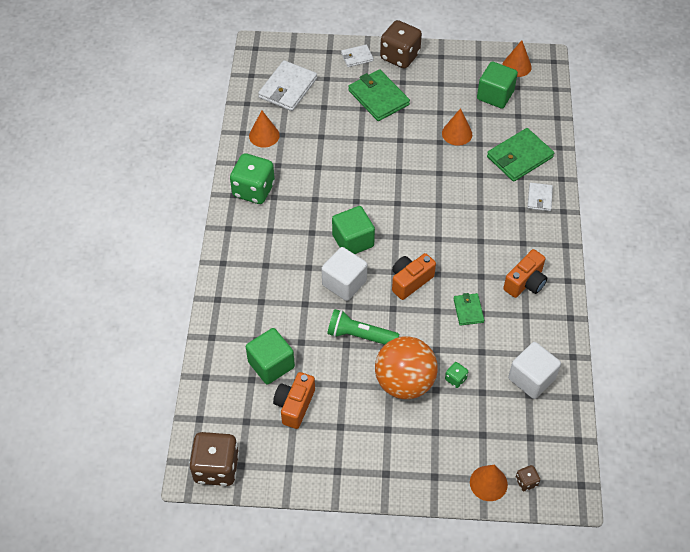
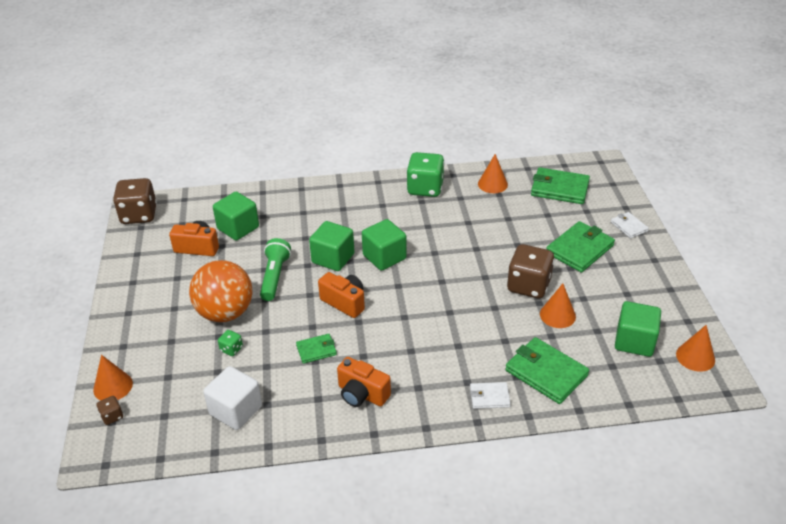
camera: 80 degrees right, 15 degrees down
white wallet [258,60,317,111] -> green wallet [531,167,590,204]
white cube [322,247,367,301] -> green cube [309,221,354,271]
brown dice [380,20,422,69] -> brown dice moved to [507,244,555,298]

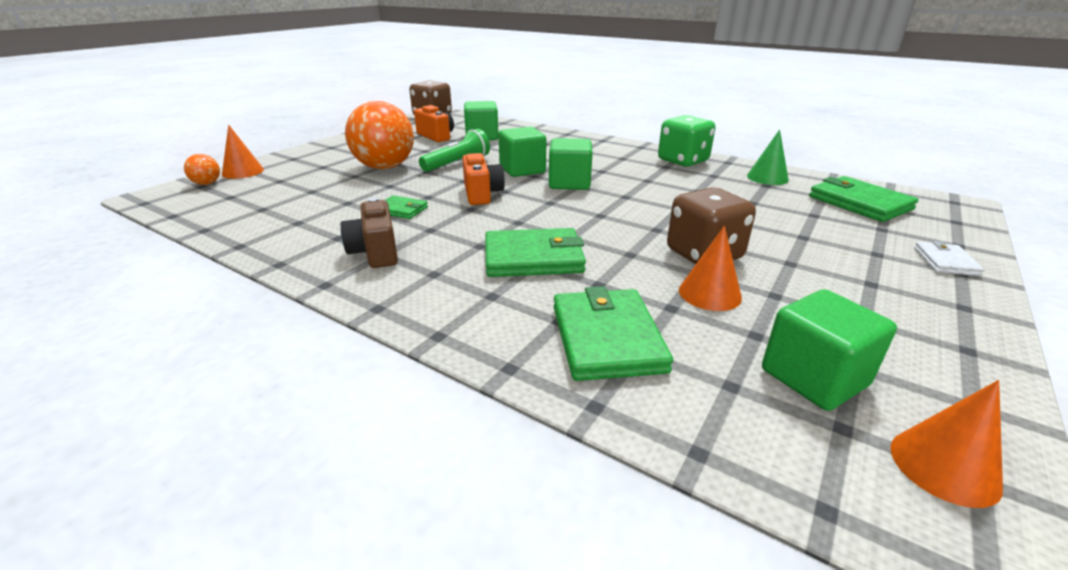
camera: 40 degrees right, 10 degrees down
brown dice [97,396,123,425] -> orange ball [184,154,220,185]
white cube [203,366,262,430] -> none
green dice [218,330,243,356] -> none
orange camera [337,357,391,407] -> brown camera [341,198,398,268]
white wallet [470,382,511,409] -> none
orange cone [478,154,508,193] -> green cone [747,129,789,185]
green wallet [546,221,615,273] -> green wallet moved to [485,228,586,277]

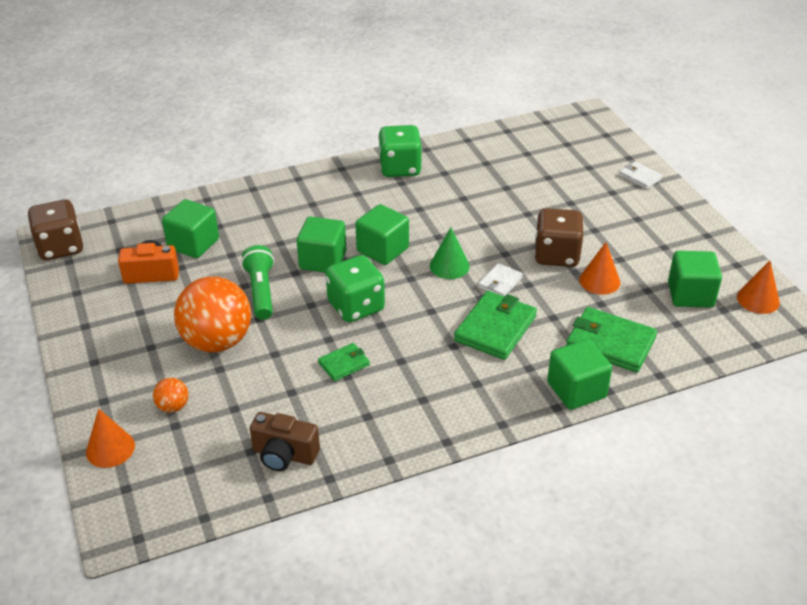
camera: 55 degrees left, 10 degrees up
orange ball [184,154,220,185] -> orange ball moved to [153,378,188,413]
brown camera [341,198,398,268] -> brown camera moved to [250,412,320,471]
orange camera [462,153,505,205] -> green dice [326,255,385,322]
green cone [747,129,789,185] -> green cone moved to [430,227,470,279]
green wallet [809,176,919,222] -> none
none -> white wallet [478,263,523,296]
none -> green cube [547,339,612,410]

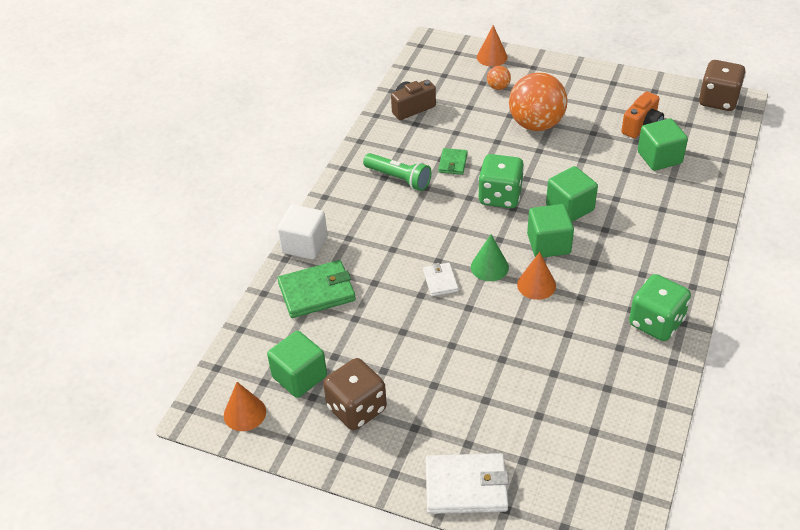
camera: 135 degrees right, 5 degrees up
green flashlight [241,245,274,320] -> green flashlight moved to [363,153,432,191]
green wallet [454,291,537,360] -> none
brown dice [534,208,584,267] -> brown dice moved to [323,358,387,430]
green cube [547,339,612,410] -> white cube [278,205,327,260]
orange cone [579,242,620,295] -> orange cone moved to [517,252,556,300]
white wallet [619,161,663,189] -> white wallet [426,453,509,514], size x1.83

